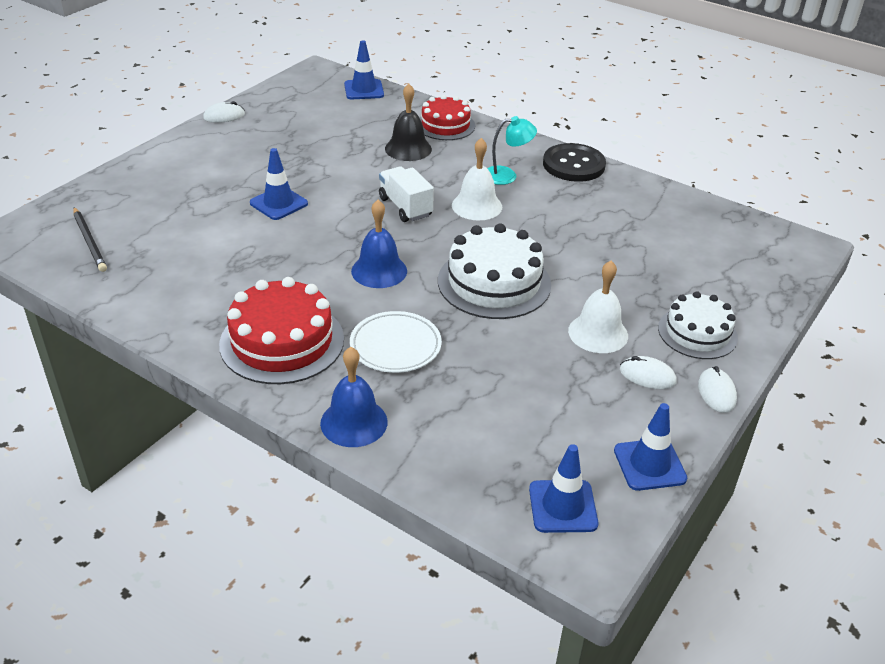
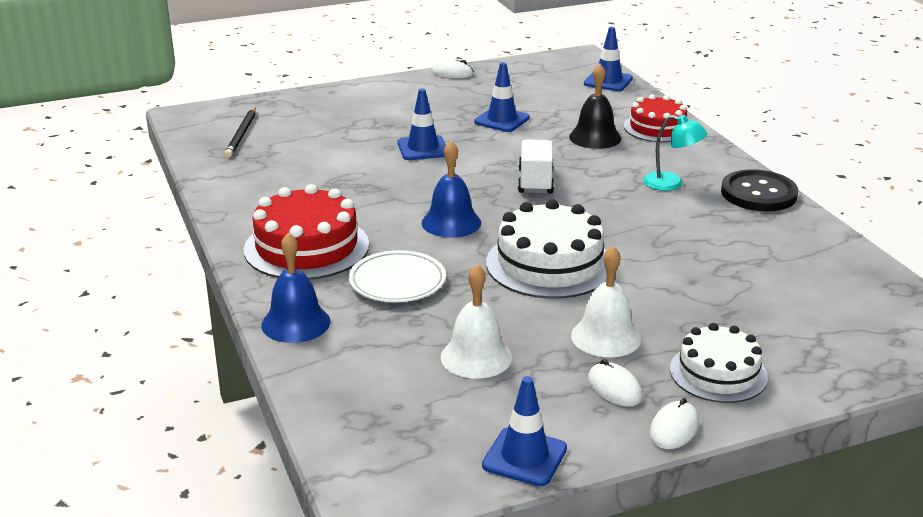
camera: 35 degrees right, 10 degrees down
white bell [452,138,502,220] -> white bell moved to [441,264,512,379]
blue traffic cone [529,444,598,533] -> blue traffic cone moved to [474,62,530,132]

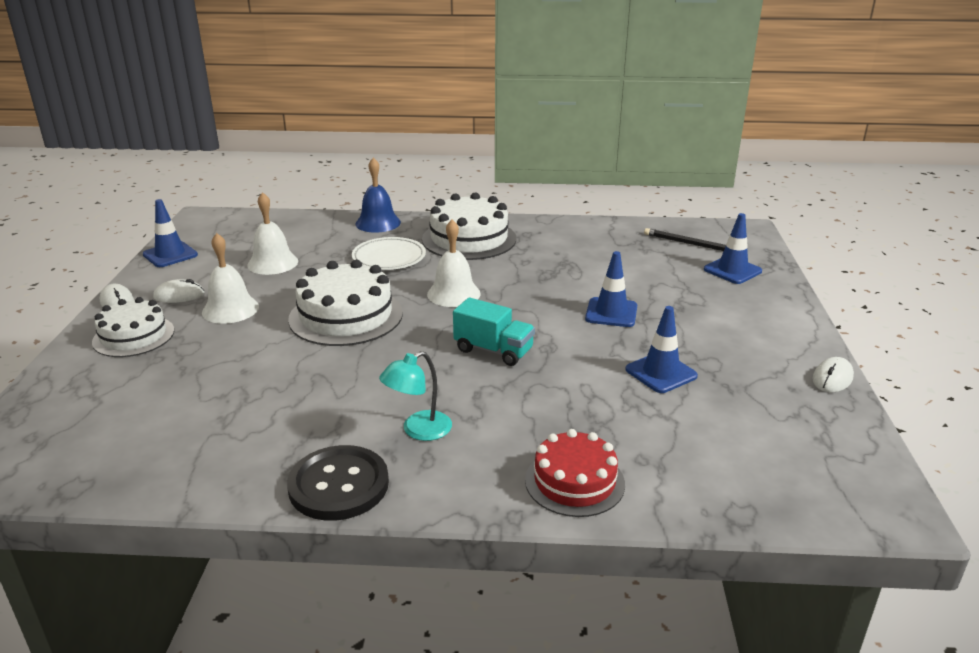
camera: 115 degrees right, 0 degrees up
red cake [244,184,369,280] -> white cake [422,192,516,260]
blue bell [422,141,481,238] -> white bell [427,220,481,307]
white truck [518,140,554,194] -> turquoise truck [453,298,535,366]
black bell [569,64,621,149] -> none
blue traffic cone [584,27,633,91] -> blue traffic cone moved to [704,213,762,284]

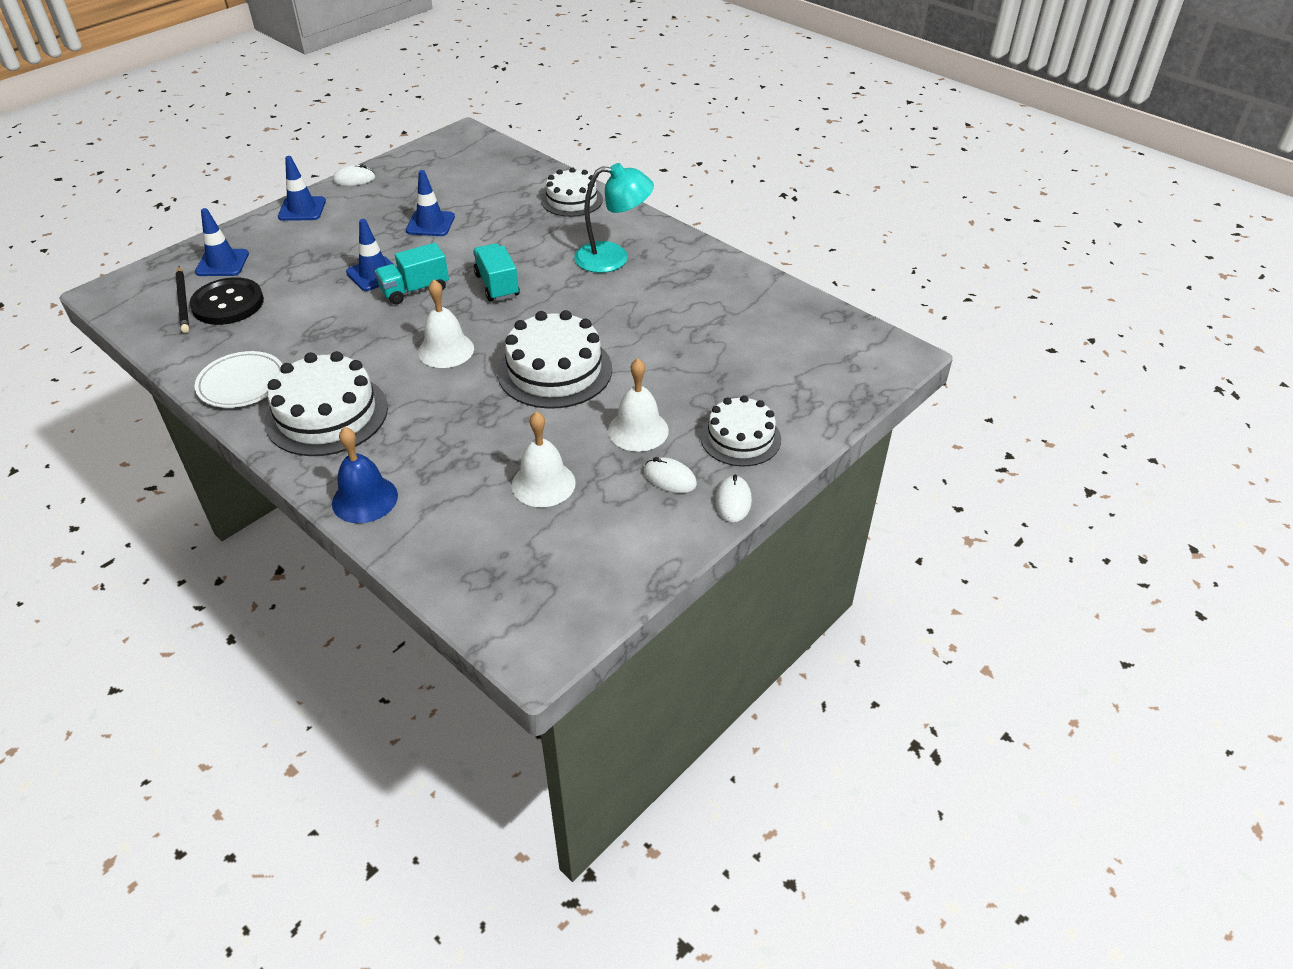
camera: 140 degrees left, 15 degrees up
blue traffic cone [143,199,198,267] -> blue traffic cone moved to [278,156,326,221]
black button [287,445,389,521] -> black button moved to [189,277,264,325]
white plate [352,237,426,270] -> white plate moved to [195,351,283,408]
turquoise lamp [379,351,452,441] -> turquoise lamp [574,163,654,273], size x1.52
red cake [525,429,625,517] -> white cake [541,168,603,217]
none -> turquoise truck [375,243,449,305]

